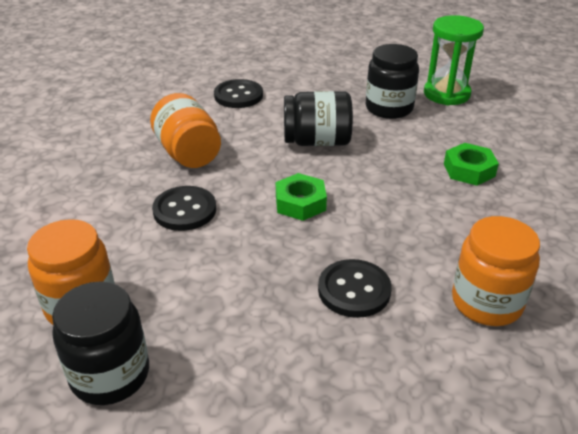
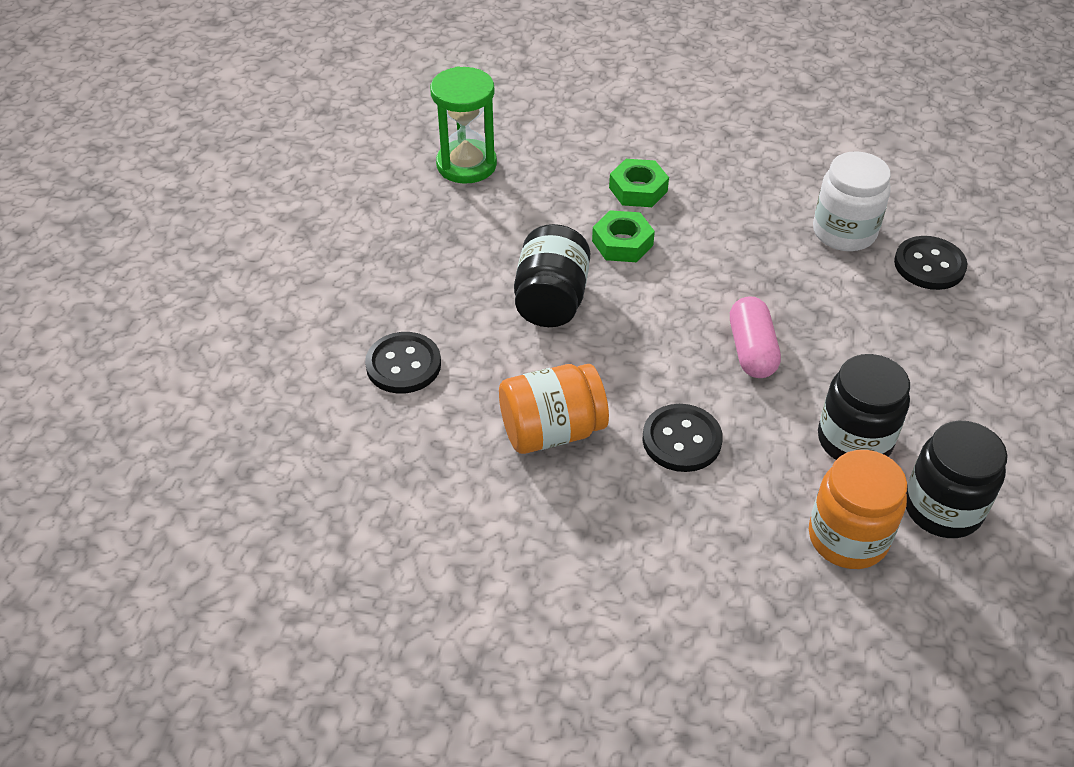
camera: 80 degrees left, 10 degrees up
green nut [276,173,327,221] -> green nut moved to [592,210,655,262]
black button [318,259,391,318] -> black button moved to [894,236,967,290]
black jar [366,44,419,119] -> black jar moved to [818,354,910,460]
orange jar [452,216,540,326] -> white jar [813,151,891,251]
none -> pink capsule [730,296,781,378]

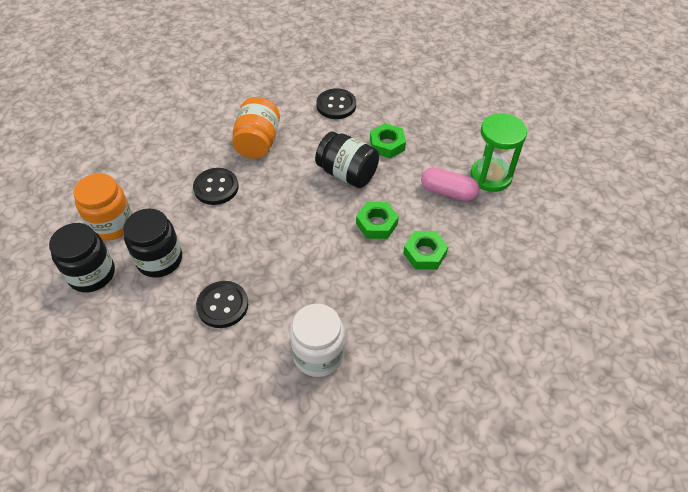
camera: 115 degrees right, 5 degrees up
pink capsule [730,296,781,378] -> pink capsule moved to [421,167,479,201]
black button [894,236,967,290] -> black button moved to [196,281,248,328]
none -> green nut [370,123,406,158]

